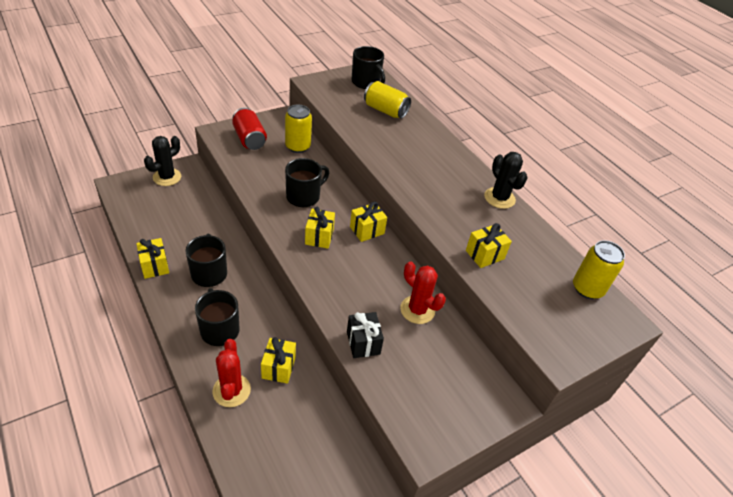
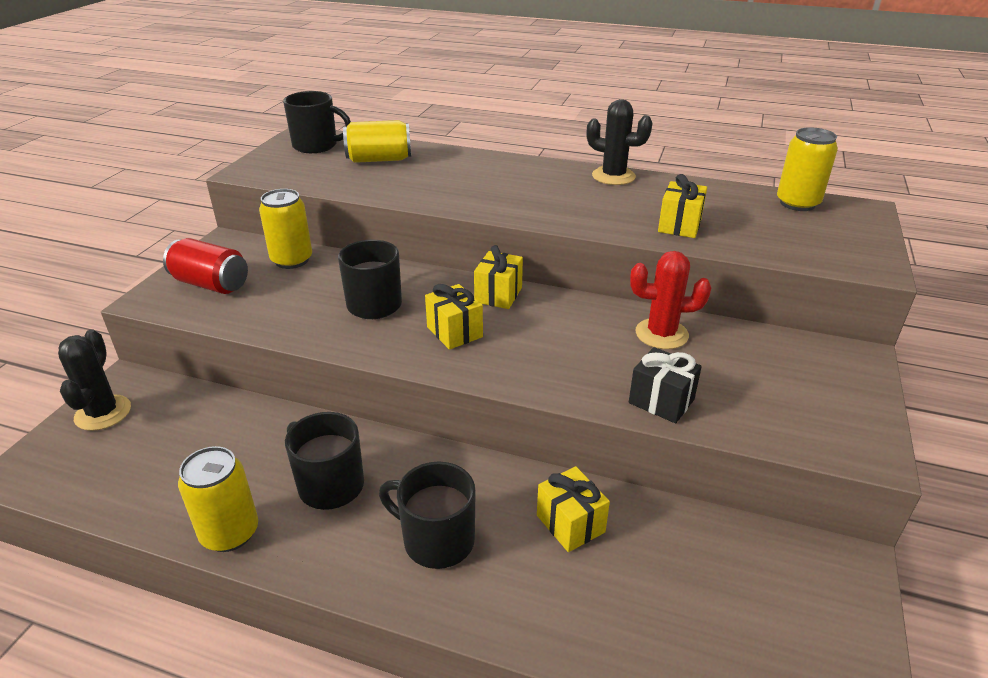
camera: 35 degrees left, 10 degrees down
yellow gift [136,238,169,279] -> yellow can [178,446,258,552]
red cactus [213,339,251,407] -> none

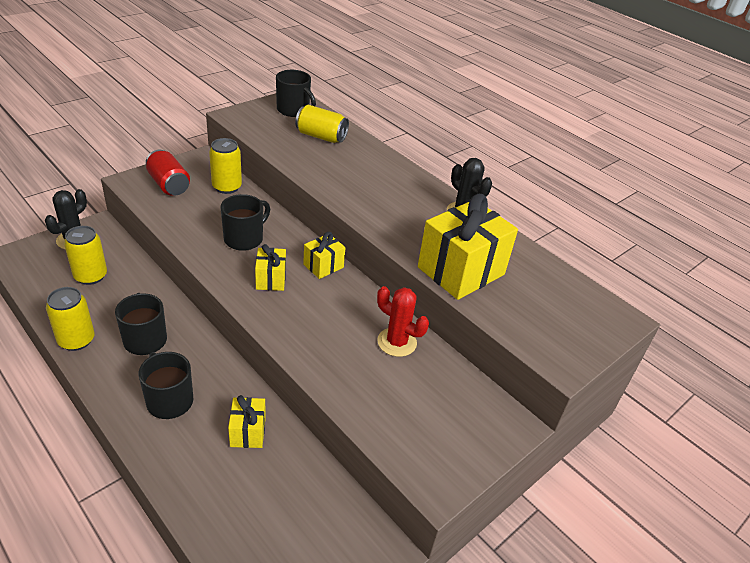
camera: 25 degrees right, 5 degrees up
black gift [629,347,702,423] -> none
yellow gift [658,174,707,238] -> yellow gift [418,194,518,300], size x2.02
yellow can [777,127,838,211] -> yellow can moved to [64,226,107,285]

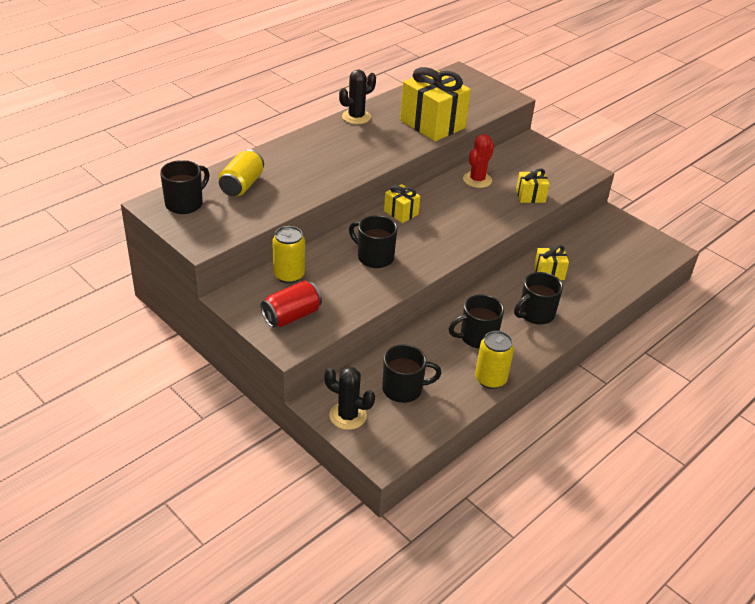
camera: 90 degrees left, 0 degrees up
yellow can [64,226,107,285] -> black mug [382,344,442,403]
yellow gift [255,244,286,291] -> yellow gift moved to [516,168,549,203]

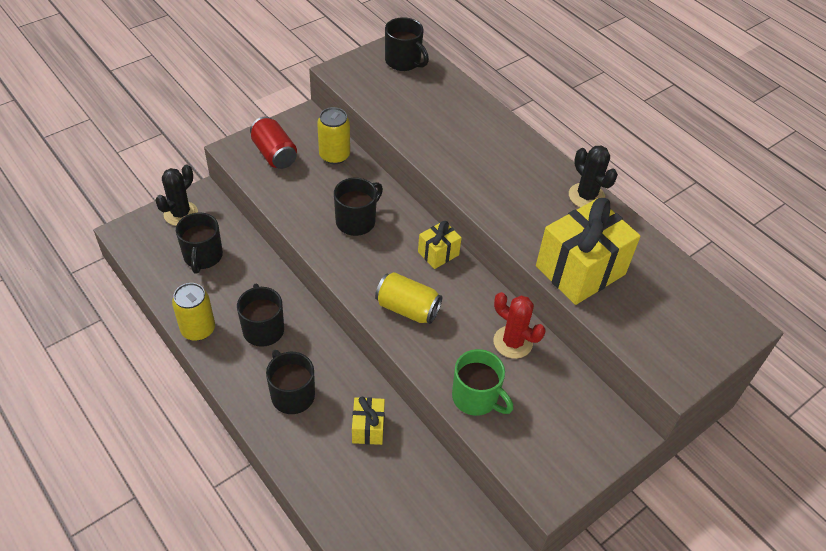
camera: 95 degrees right, 10 degrees up
yellow can [218,149,264,196] -> yellow can moved to [375,272,442,324]
yellow gift [516,168,549,203] -> green mug [452,349,514,416]

